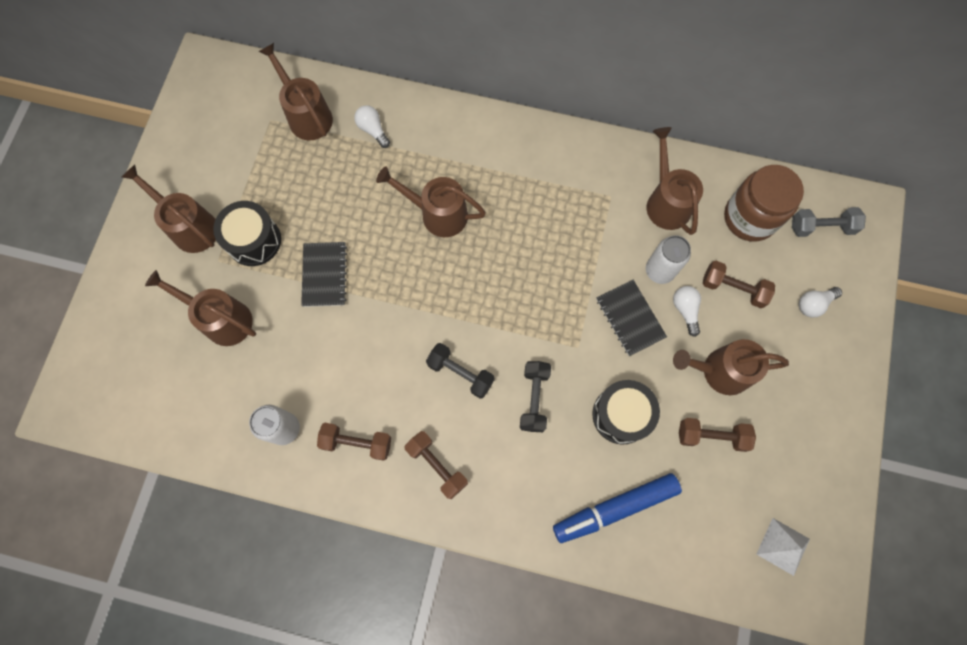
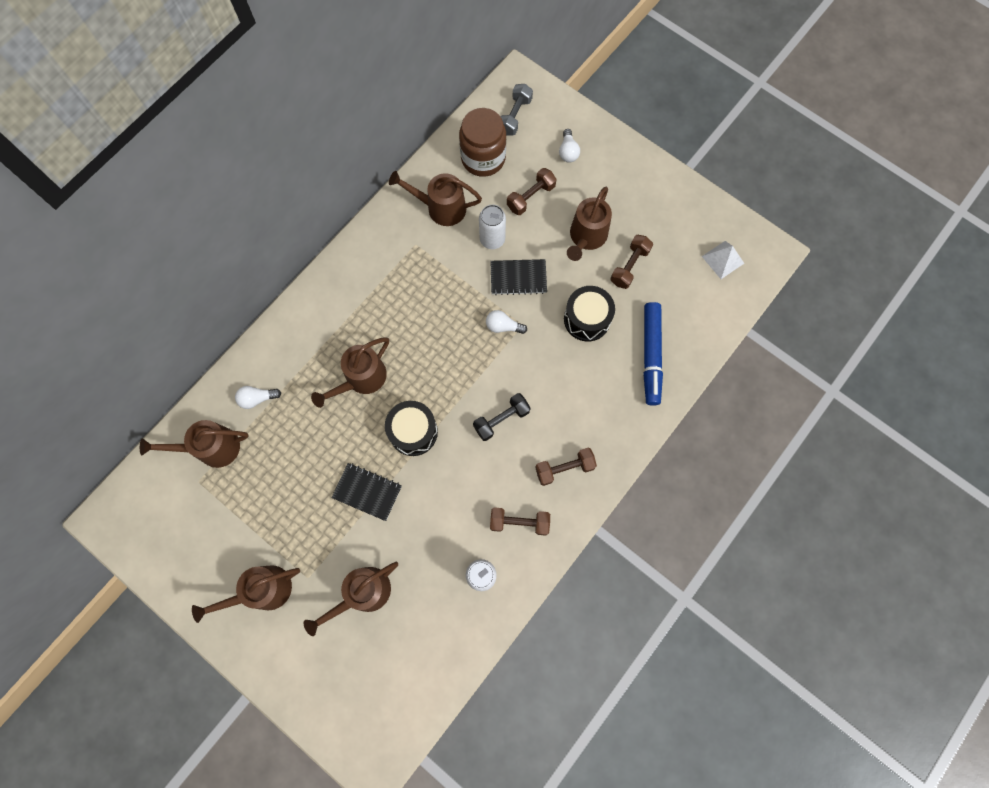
camera: 65 degrees left, 0 degrees up
black drum [213,201,281,266] -> black drum moved to [385,401,438,456]
brown dumbbell [317,423,391,461] -> brown dumbbell turned 60 degrees clockwise [490,507,550,536]
black dumbbell [520,361,551,432] -> none
white light bulb [673,286,701,337] -> white light bulb moved to [486,310,527,334]

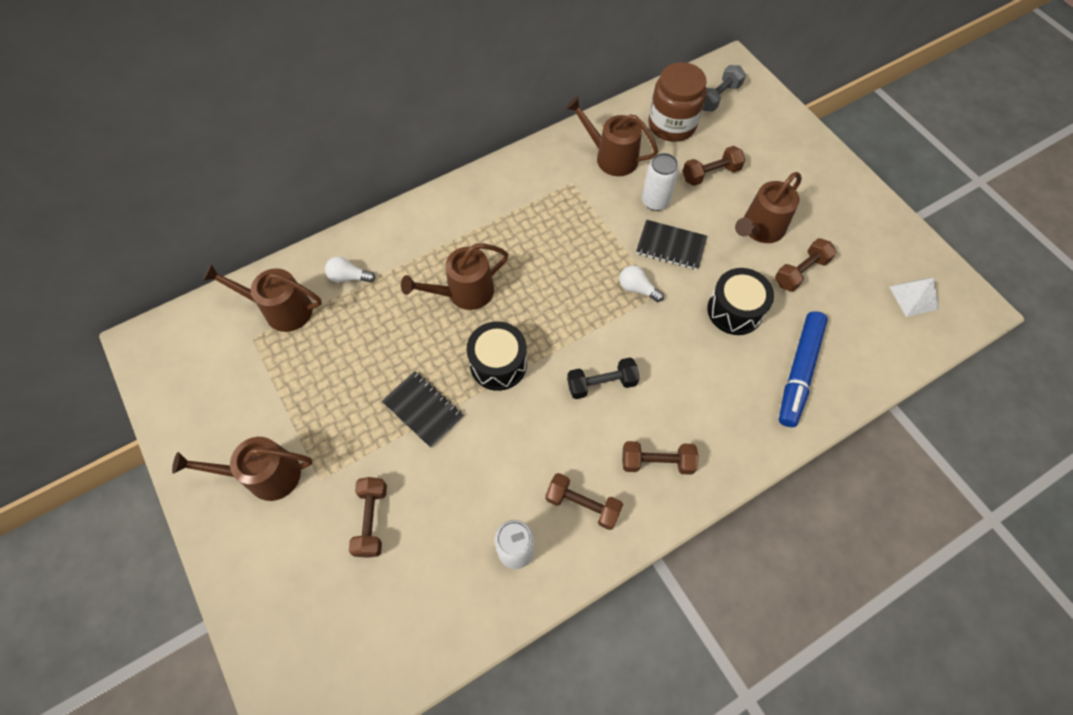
camera: 20 degrees right, 10 degrees down
brown watering can [304,562,398,636] -> brown dumbbell [349,477,387,558]
white light bulb [559,129,580,163] -> none

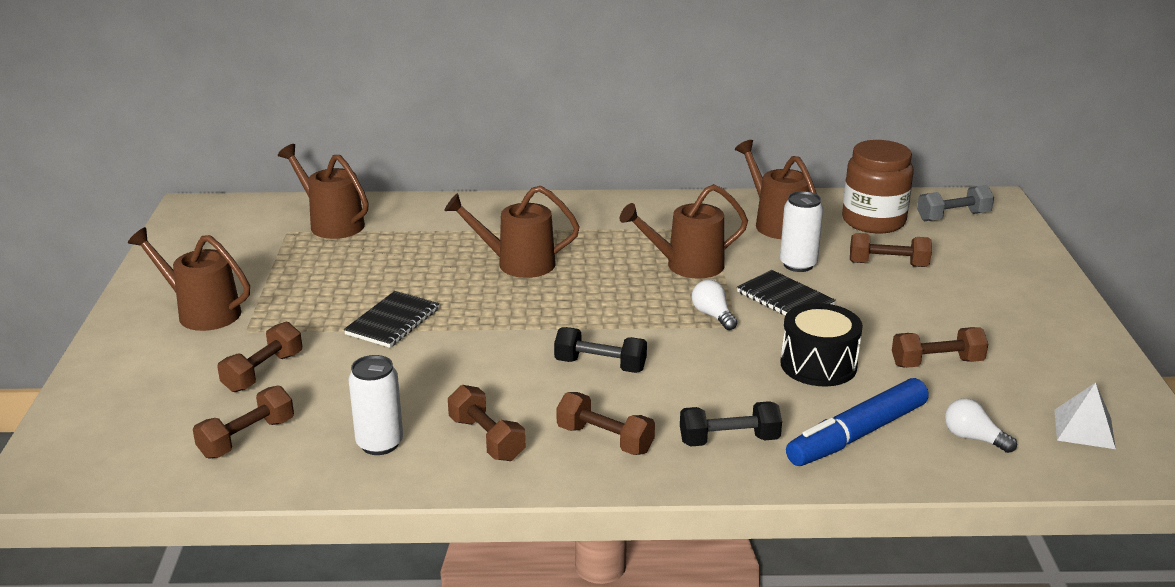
camera: 30 degrees right, 35 degrees down
white light bulb [325,257,375,283] -> white light bulb moved to [945,398,1017,453]
black notebook [382,371,463,448] -> black notebook turned 45 degrees clockwise [344,291,439,348]
black drum [467,321,527,391] -> none
brown watering can [735,172,802,243] -> brown watering can moved to [620,184,748,279]
none -> brown dumbbell [193,386,294,458]
none -> black dumbbell [680,401,782,447]

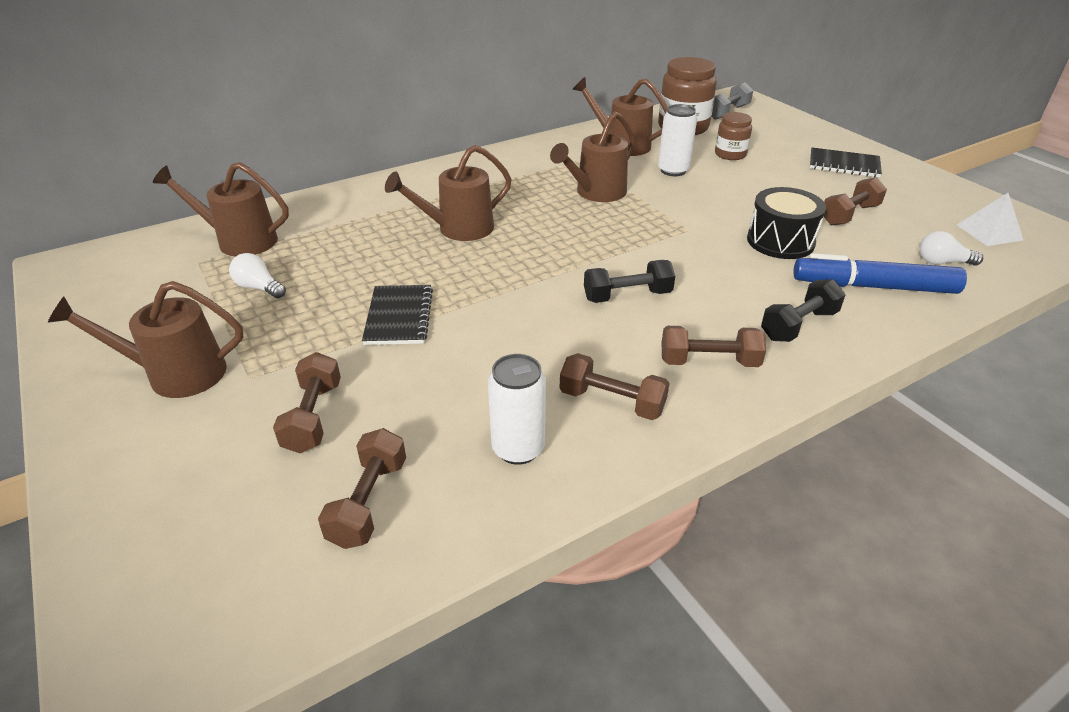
camera: 30 degrees left, 10 degrees up
white light bulb [692,280,737,330] -> white light bulb moved to [229,253,286,298]
black notebook [737,270,836,315] -> black notebook moved to [810,148,882,177]
blue marker [786,378,929,466] -> blue marker turned 75 degrees clockwise [793,253,967,294]
brown dumbbell [850,233,932,267] -> brown jar [715,112,752,160]

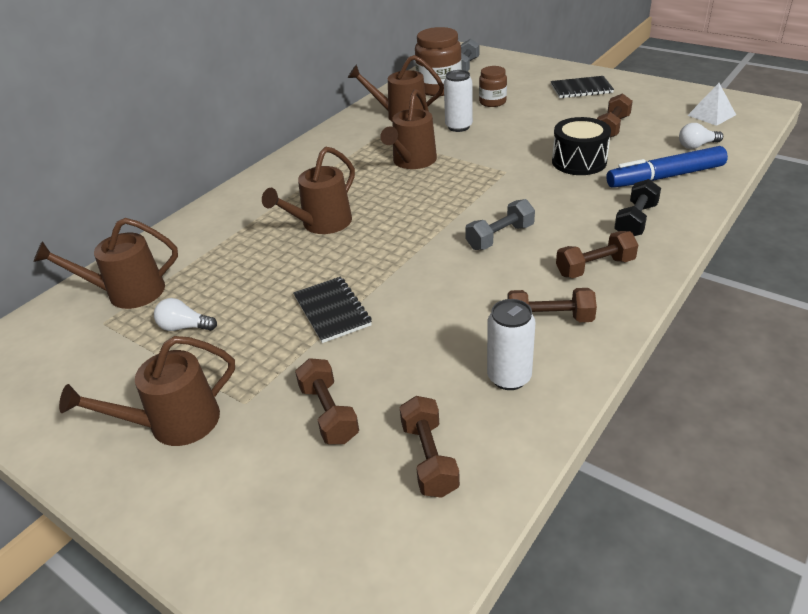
camera: 20 degrees left, 0 degrees up
black dumbbell [584,260,675,303] -> grey dumbbell [465,199,535,250]

